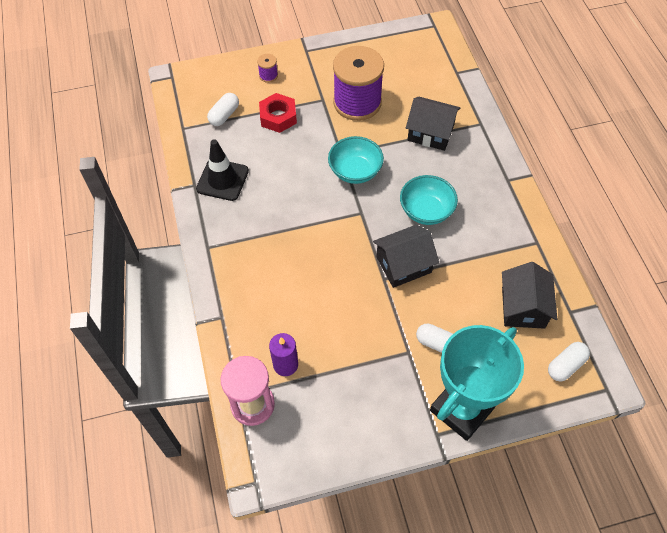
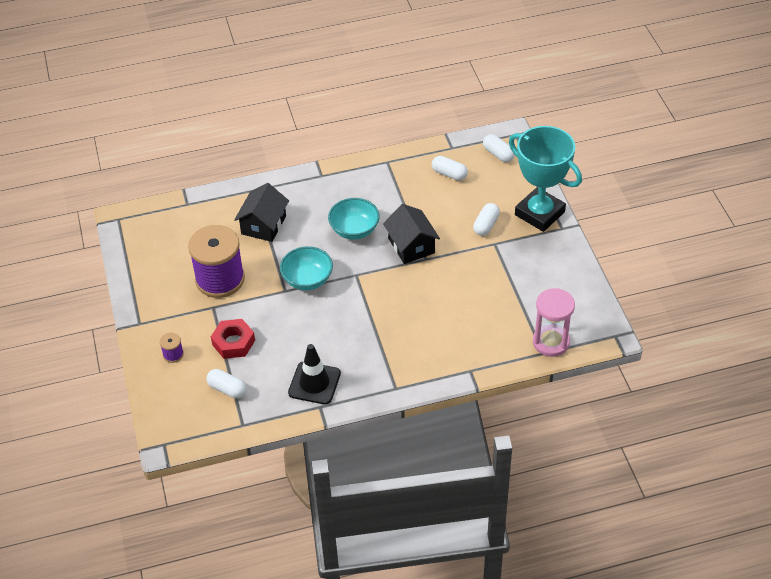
camera: 90 degrees left, 10 degrees down
purple candle [269,333,298,376] -> none
black house [502,262,557,329] -> white capsule [432,156,468,181]

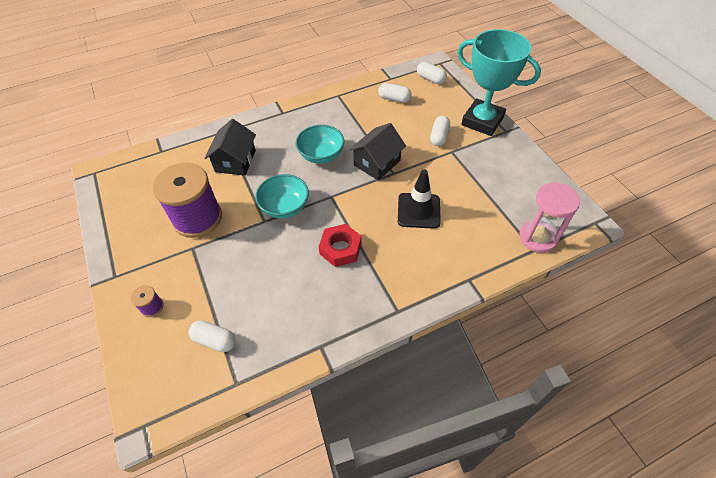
camera: 10 degrees left, 5 degrees up
red nut [211,319,255,359] -> red nut moved to [319,224,362,267]
black traffic cone [288,344,341,404] -> black traffic cone moved to [398,170,441,229]
black house [383,204,440,264] -> black house turned 75 degrees clockwise [349,123,406,180]

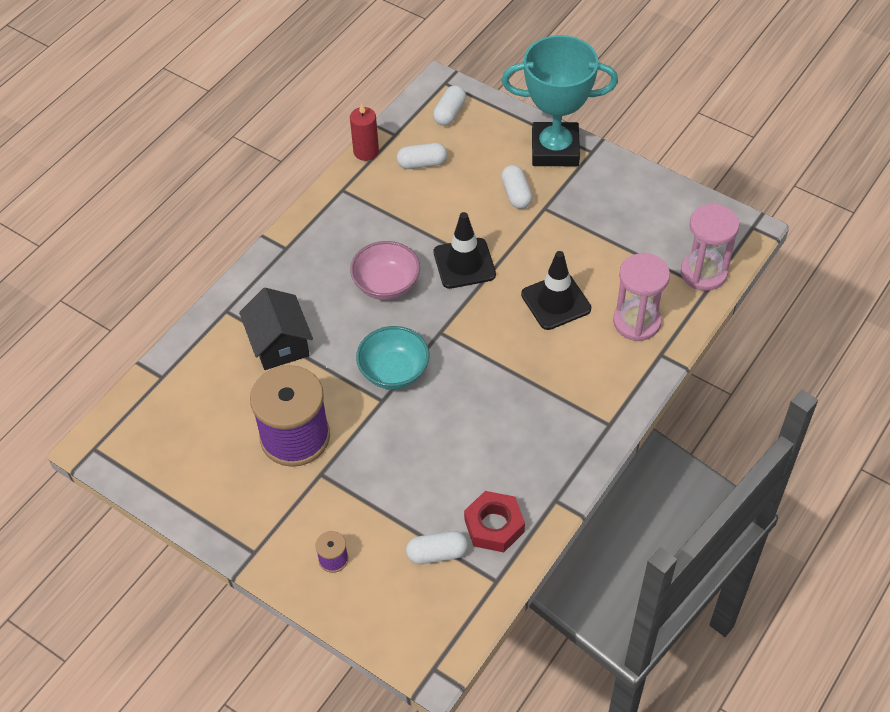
camera: 30 degrees left, 0 degrees up
turquoise bowl [295,125,344,164] -> pink bowl [350,241,420,300]
red nut [319,224,362,267] -> red nut moved to [464,491,525,552]
black house [349,123,406,180] -> black traffic cone [434,212,496,289]
white capsule [417,62,447,84] -> white capsule turned 75 degrees counterclockwise [433,85,466,126]
none -> red candle [350,103,379,161]
none -> pink hourglass [613,253,670,341]

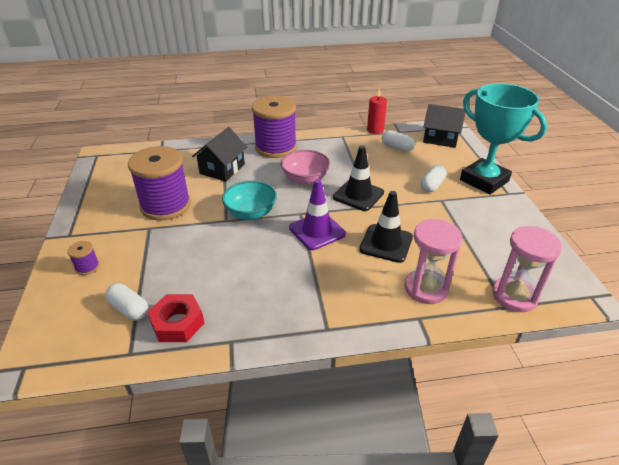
camera: 45 degrees right, 15 degrees down
white capsule [433,85,466,126] -> black house [423,104,466,148]
none -> purple spool [252,96,297,158]
none -> purple traffic cone [289,179,346,250]

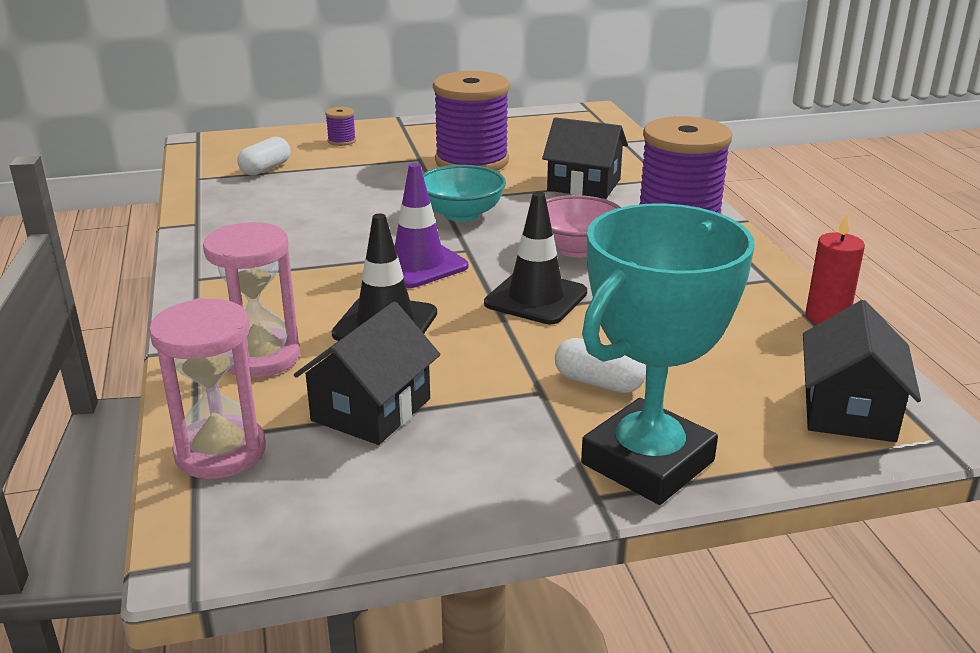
camera: 85 degrees right, 10 degrees down
red nut [147,294,204,342] -> none
white capsule [382,130,415,152] -> none
none -> black house [294,302,440,445]

